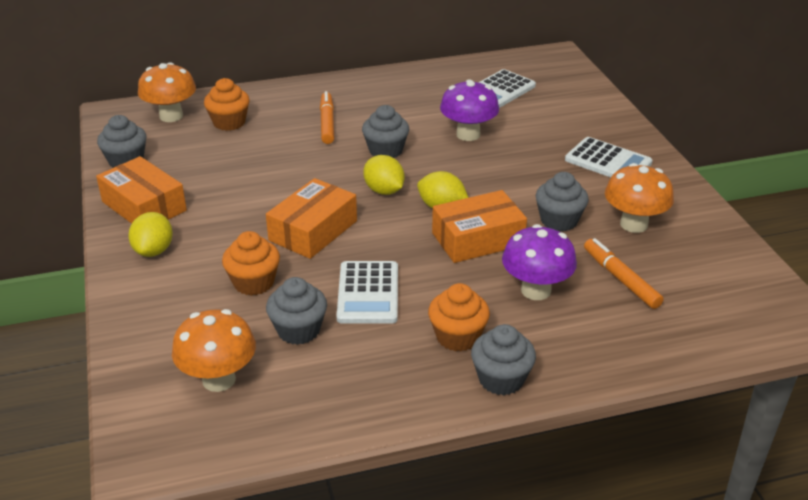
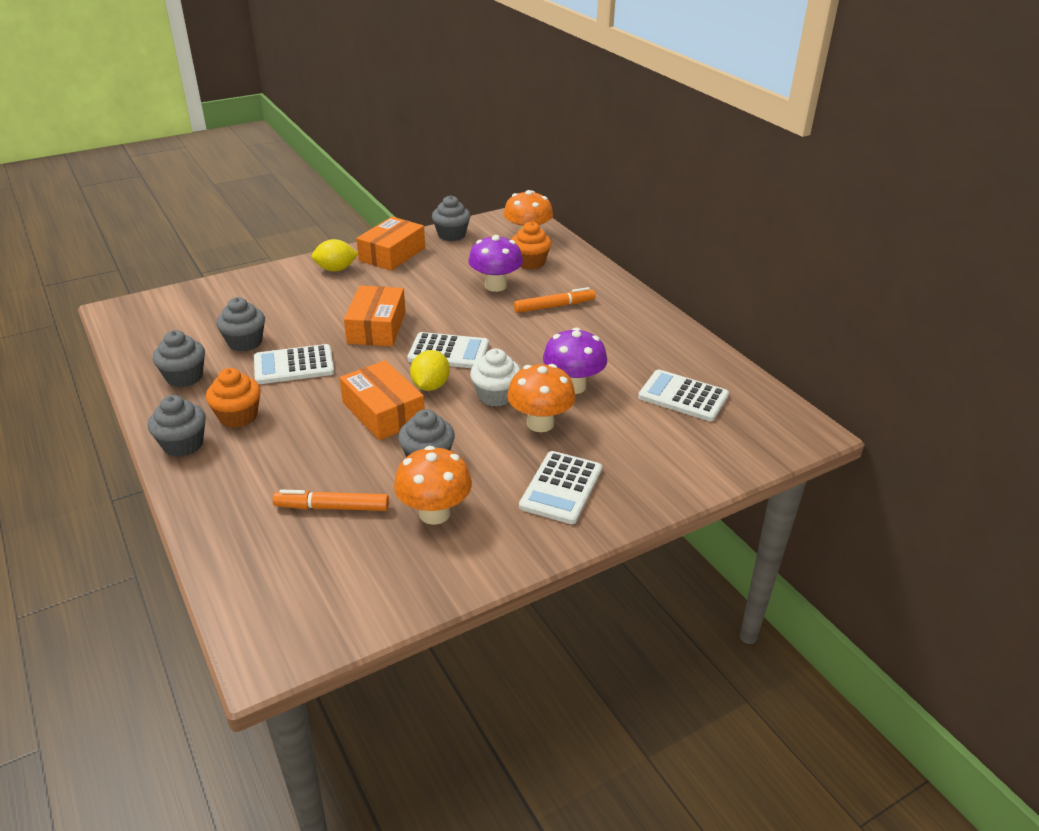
camera: 75 degrees right, 0 degrees up
orange mushroom [172,309,256,392] -> orange mushroom moved to [507,364,576,432]
orange cupcake [222,231,280,296] -> none
orange box [266,178,357,259] -> orange box turned 75 degrees clockwise [344,286,406,346]
grey cupcake [362,105,409,158] -> grey cupcake moved to [153,330,205,387]
yellow lemon [363,155,405,195] -> white calculator [407,332,489,368]
purple mushroom [502,224,577,300] -> purple mushroom moved to [468,235,523,292]
orange marker [584,238,664,309] -> orange marker turned 135 degrees counterclockwise [273,489,389,511]
none -> white cupcake [470,349,520,407]

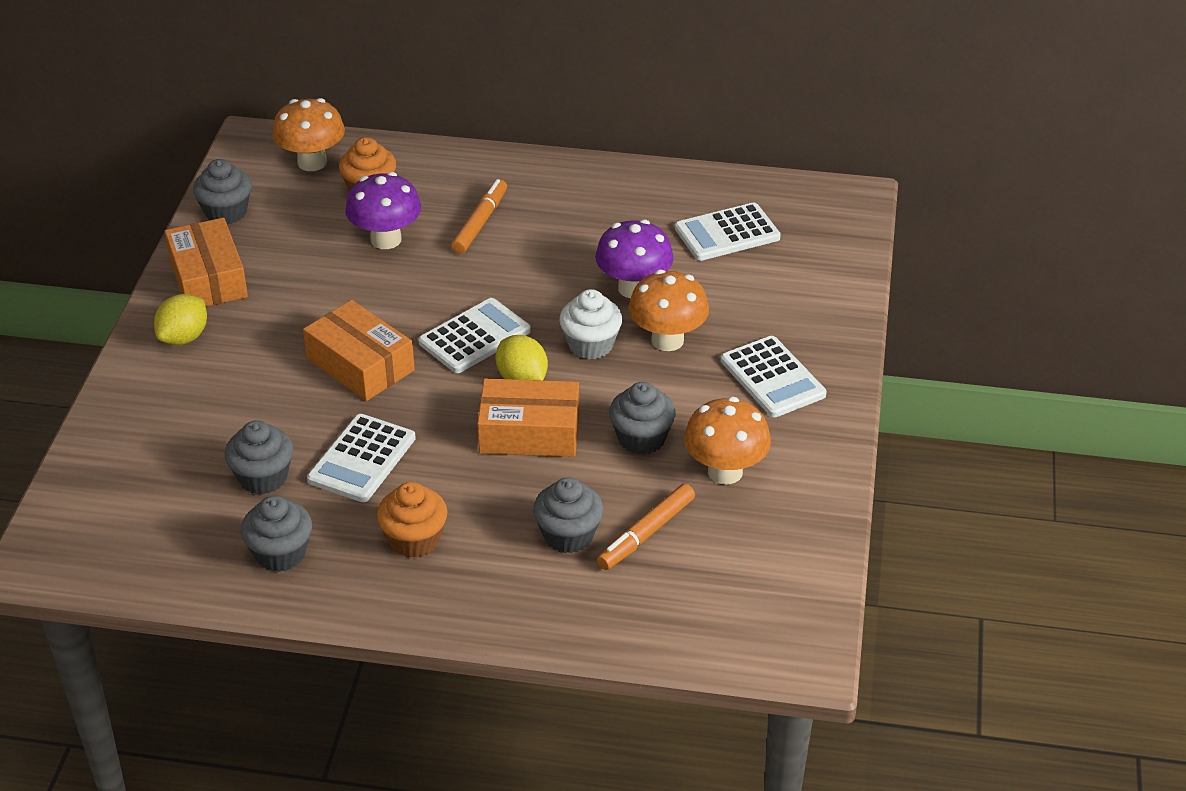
camera: 50 degrees left, 5 degrees up
grey cupcake [148,395,206,457] -> grey cupcake moved to [533,478,603,553]

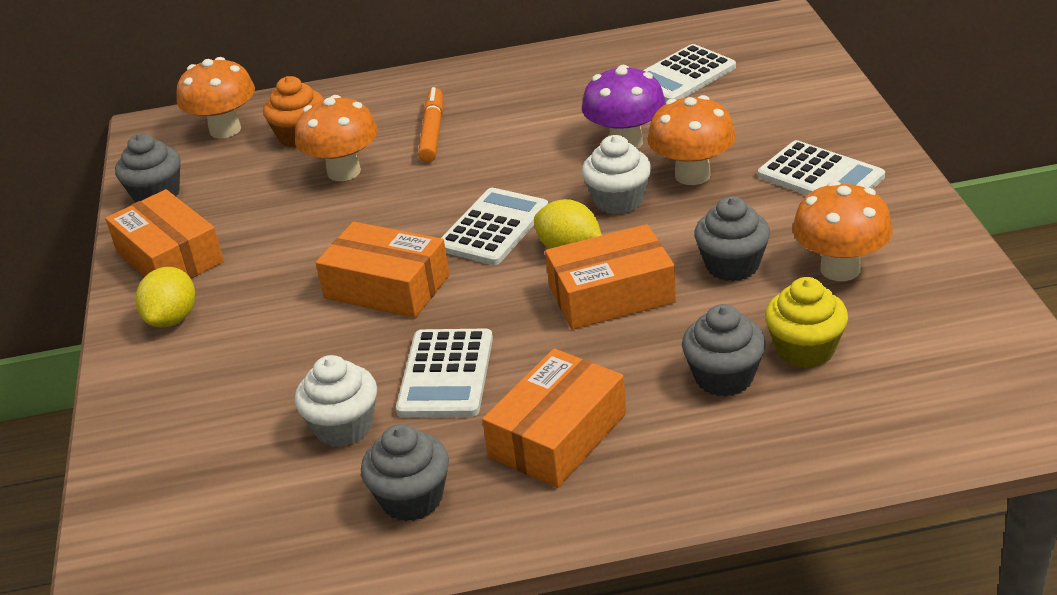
camera: 15 degrees left, 5 degrees down
grey cupcake [225,420,293,494] -> white cupcake [294,355,377,447]
purple mushroom [345,172,421,249] -> orange mushroom [295,95,378,181]
orange cupcake [377,482,447,558] -> orange box [482,348,626,488]
orange marker [597,484,695,570] -> yellow cupcake [765,277,848,368]

